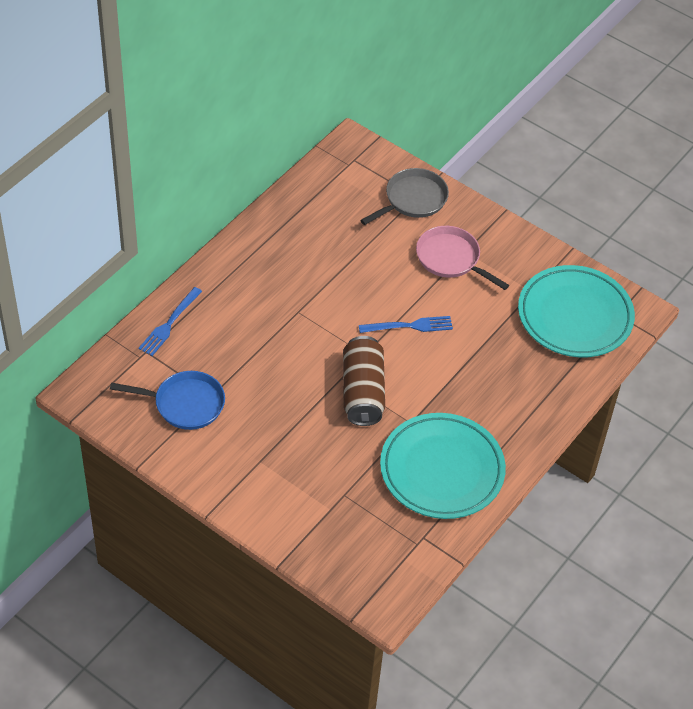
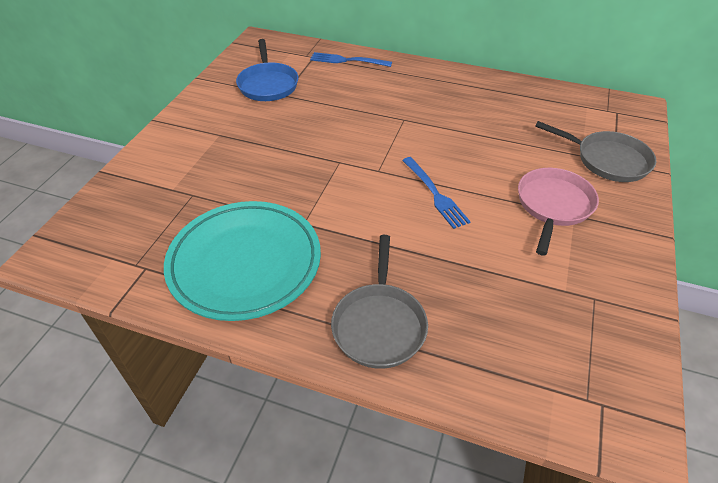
camera: 75 degrees right, 5 degrees down
brown can [343,336,385,426] -> none
turquoise plate [518,265,635,357] -> none
none -> grey pan [331,235,428,369]

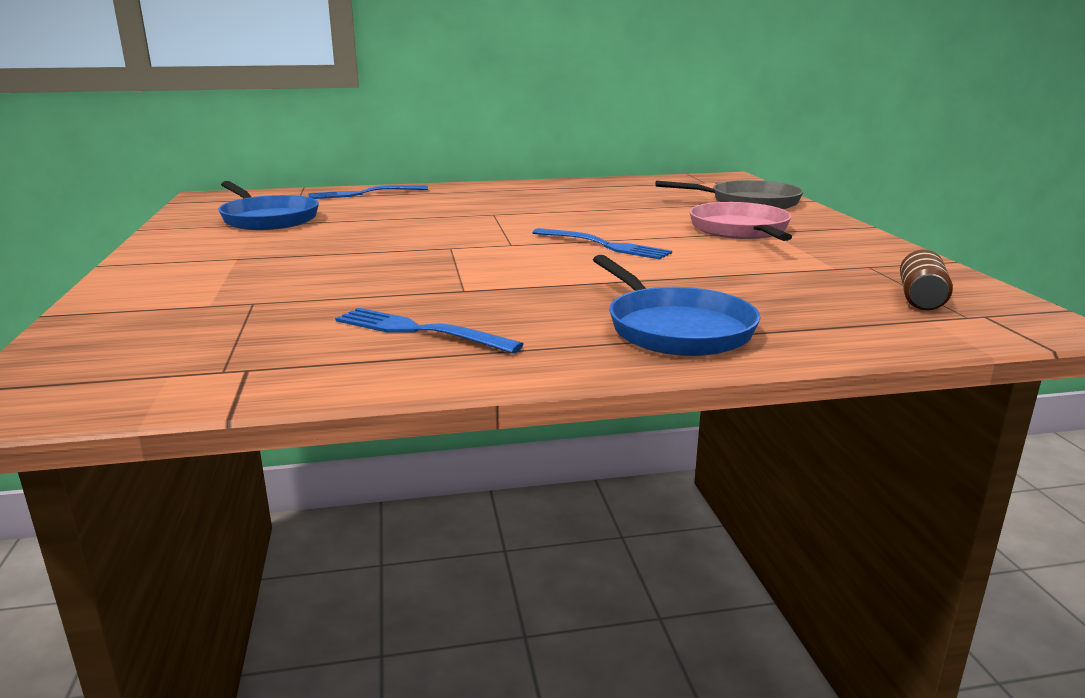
camera: 30 degrees left, 25 degrees down
turquoise plate [164,201,321,321] -> blue fork [335,308,524,353]
grey pan [331,235,428,369] -> blue pan [593,255,760,356]
none -> brown can [900,250,953,310]

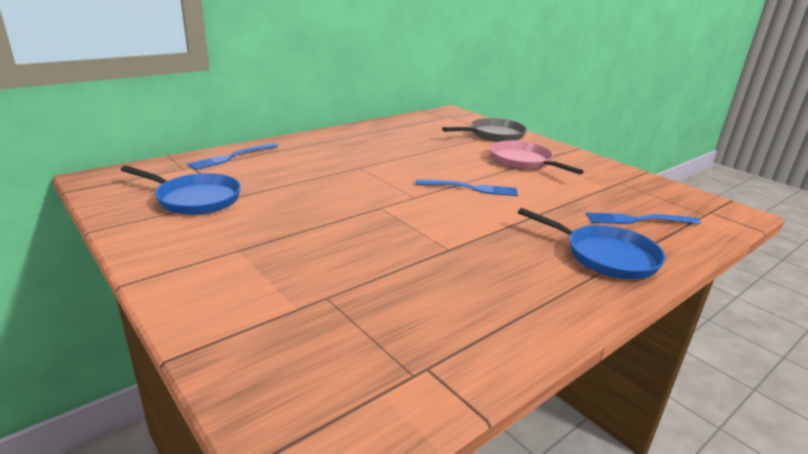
camera: 30 degrees left, 5 degrees up
blue fork [335,308,524,353] -> blue fork moved to [586,212,701,224]
brown can [900,250,953,310] -> none

